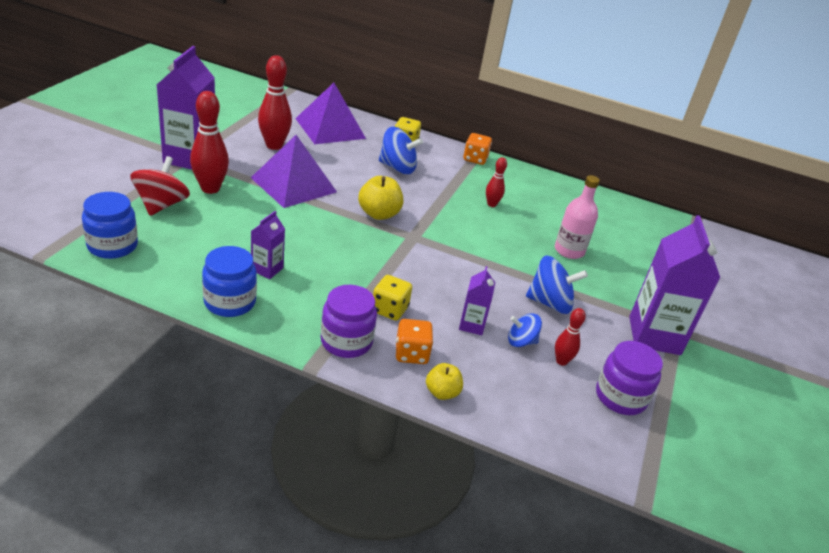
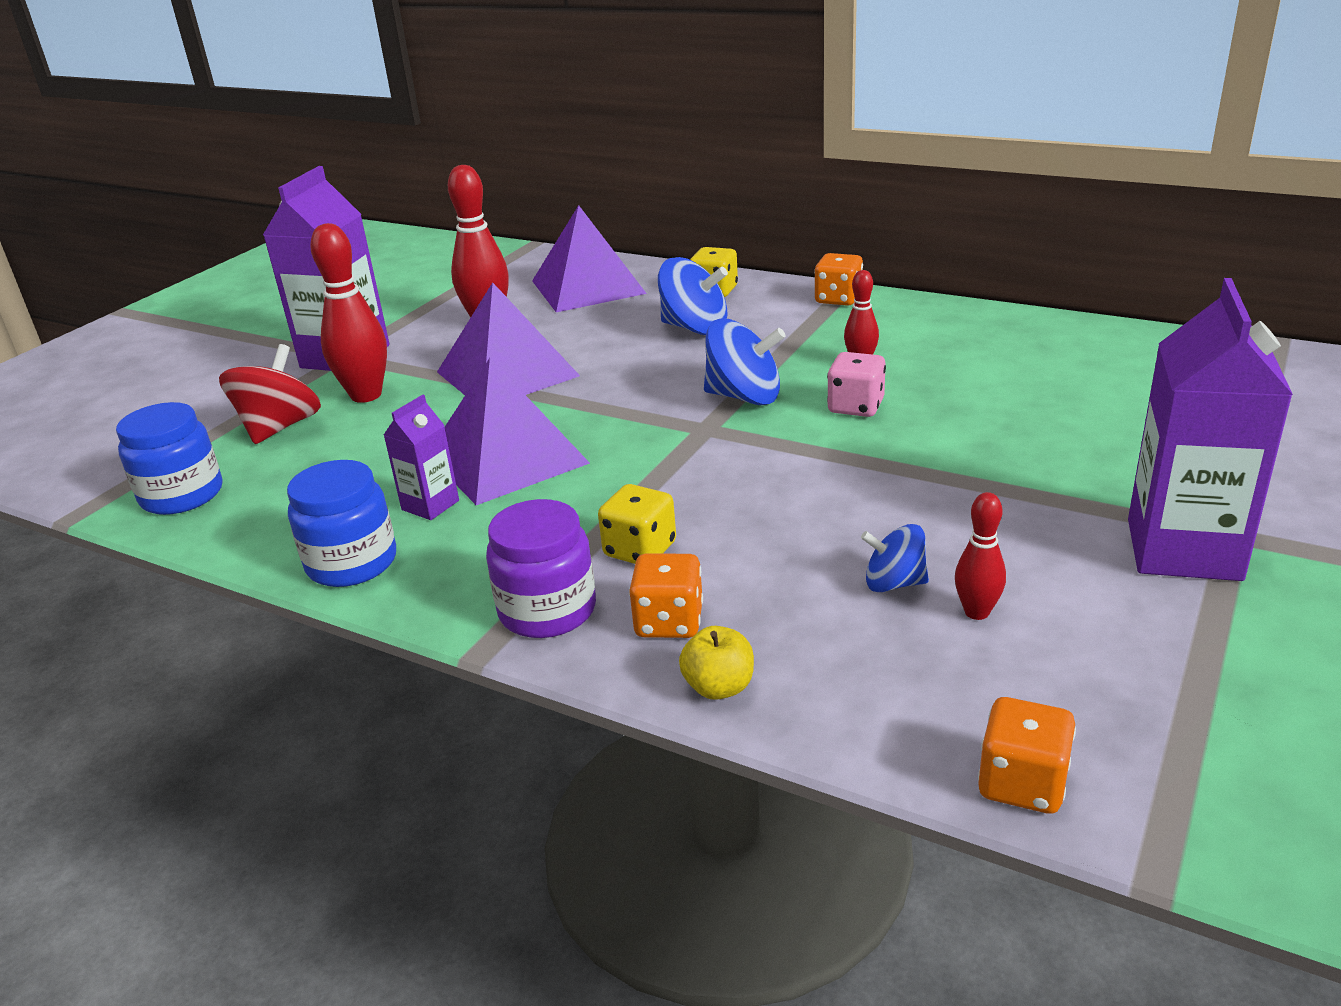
camera: 15 degrees right, 5 degrees down
yellow apple [358,176,403,220] -> none
purple carton [459,266,495,335] -> none
blue spinning top [526,255,588,314] -> blue spinning top moved to [704,318,786,405]
pink bottle [555,175,600,259] -> none
purple jar [596,341,663,415] -> none
none -> purple pyramid [445,358,590,505]
none -> pink dice [827,352,886,417]
none -> orange dice [978,697,1076,814]

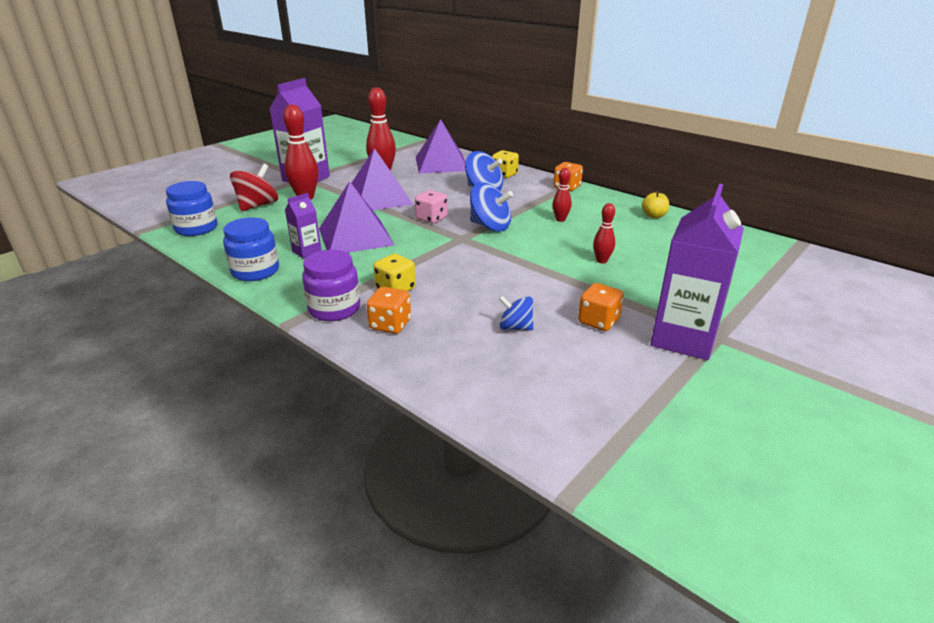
camera: 10 degrees right, 0 degrees up
yellow apple [679,626,754,700] -> yellow apple moved to [642,191,669,218]
pink dice [827,352,886,417] -> pink dice moved to [415,190,448,224]
red bowling pin [955,492,1006,620] -> red bowling pin moved to [593,203,615,263]
orange dice [978,697,1076,814] -> orange dice moved to [578,283,624,331]

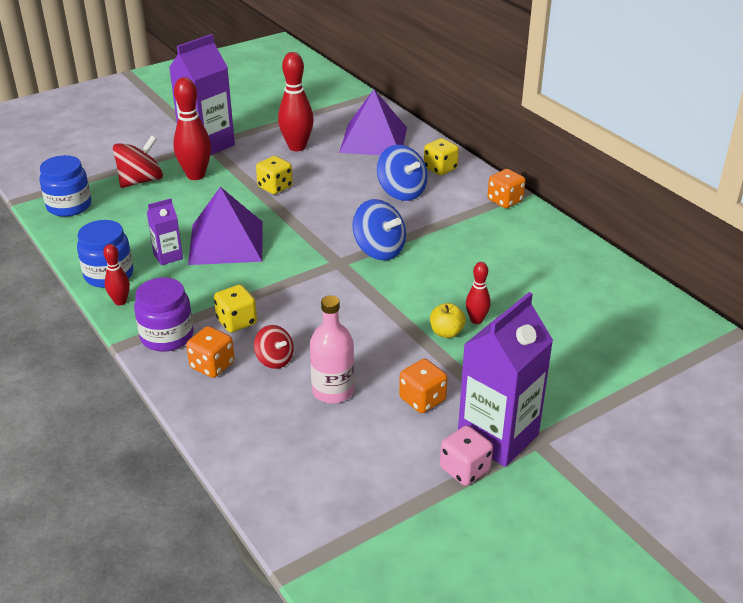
camera: 15 degrees right, 5 degrees up
purple pyramid [352,148,414,210] -> yellow dice [256,156,293,194]
pink dice [415,190,448,224] -> pink dice moved to [440,425,493,486]
blue spinning top [499,296,533,330] -> pink bottle [310,296,354,403]
red bowling pin [552,168,572,222] -> red bowling pin moved to [103,244,130,305]
yellow apple [642,191,669,218] -> yellow apple moved to [430,303,466,338]
none -> red spinning top [254,325,294,369]

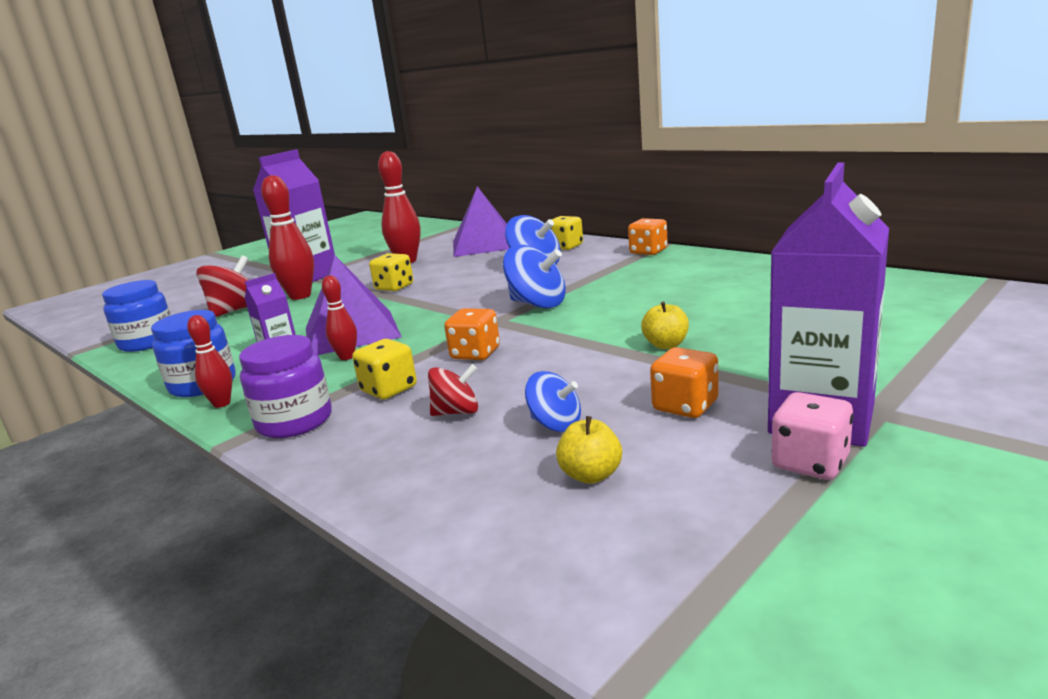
camera: 10 degrees left, 15 degrees down
orange dice [186,326,235,378] -> orange dice moved to [444,308,500,360]
red spinning top [254,325,294,369] -> red spinning top turned 45 degrees counterclockwise [428,364,478,416]
pink bottle [310,296,354,403] -> blue spinning top [525,371,581,432]
red bowling pin [466,262,491,324] -> red bowling pin moved to [322,276,357,360]
none -> yellow apple [556,416,622,484]

